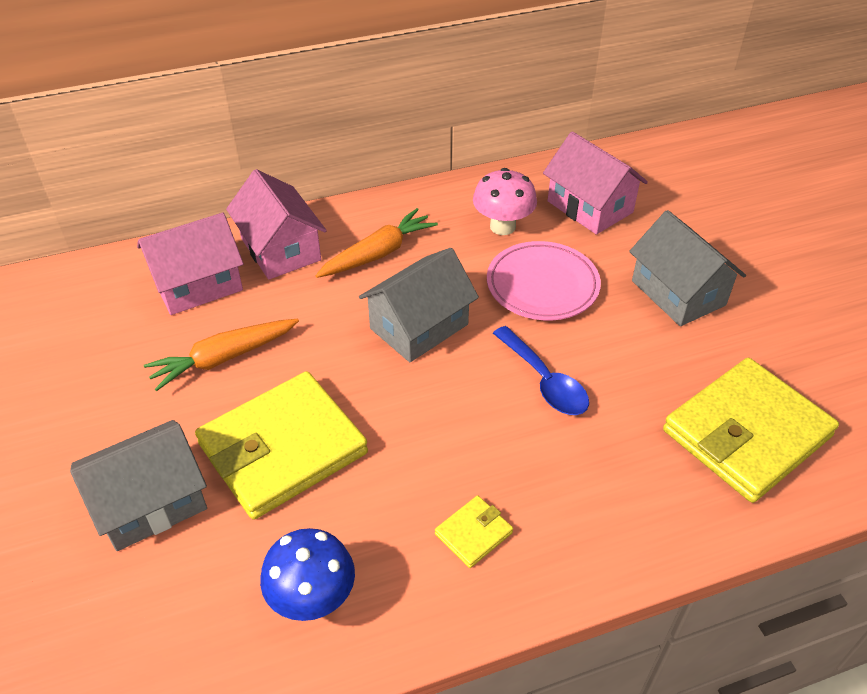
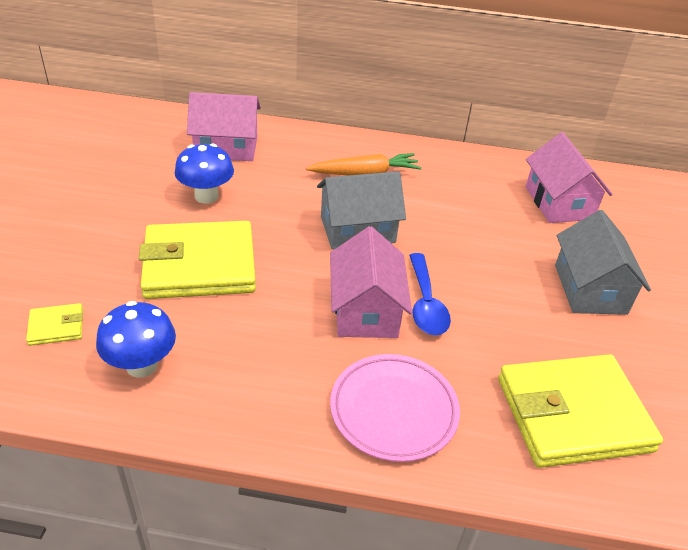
camera: 25 degrees right, 5 degrees down
grey house [70,420,207,551] -> none
orange carrot [144,319,299,391] -> blue mushroom [175,144,234,203]
pink house [226,169,327,280] -> pink house moved to [330,226,412,338]
yellow wallet [435,495,513,568] -> yellow wallet moved to [26,303,83,346]
pink mushroom [473,168,537,235] -> none
pink plate [487,241,601,320] -> pink plate moved to [330,354,460,462]

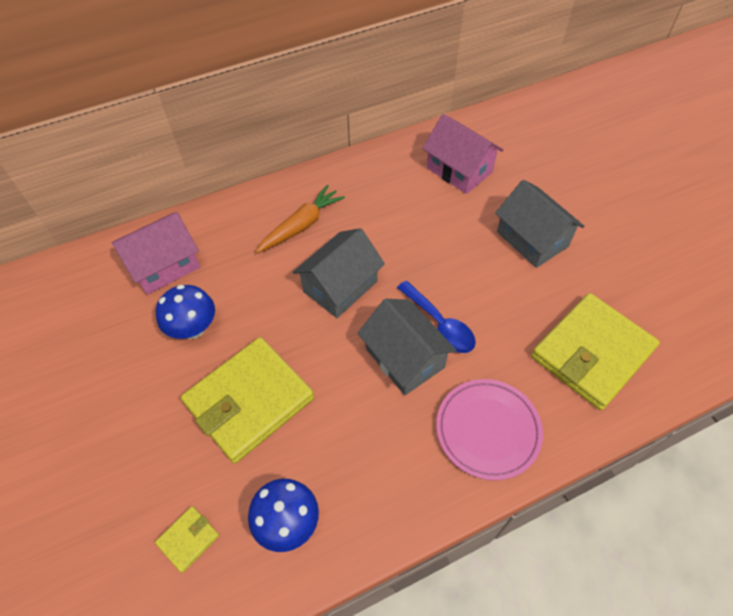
camera: 30 degrees left, 15 degrees up
pink house [330,226,412,338] -> grey house [358,299,457,395]

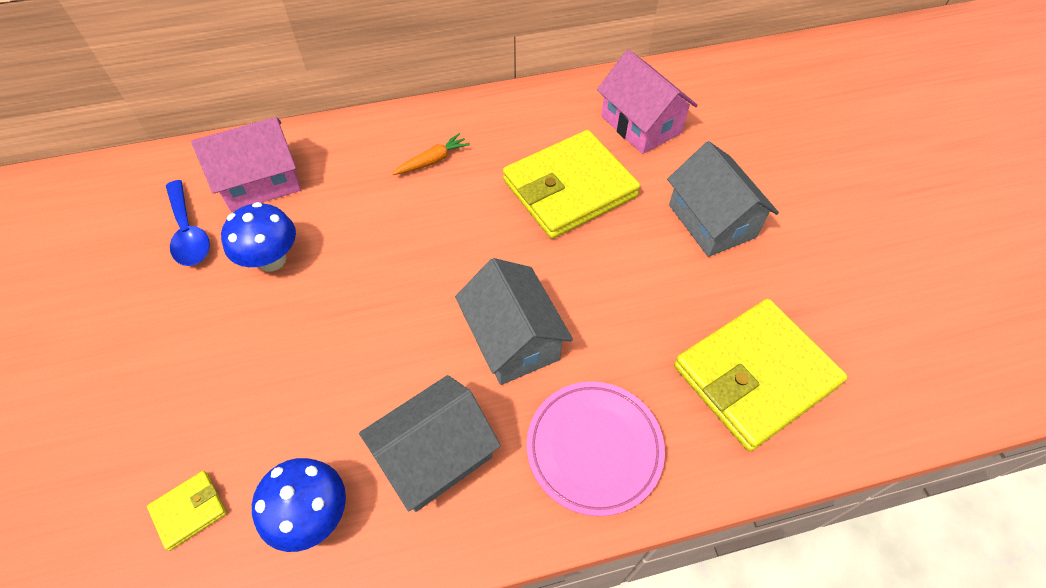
camera: 10 degrees right, 0 degrees up
yellow wallet [181,337,314,463] -> yellow wallet moved to [503,130,640,239]
orange carrot [256,185,345,253] -> orange carrot [392,133,470,175], size x0.63
grey house [293,228,385,318] -> grey house moved to [359,375,501,512]
blue spoon [397,281,476,353] -> blue spoon moved to [166,180,210,266]

